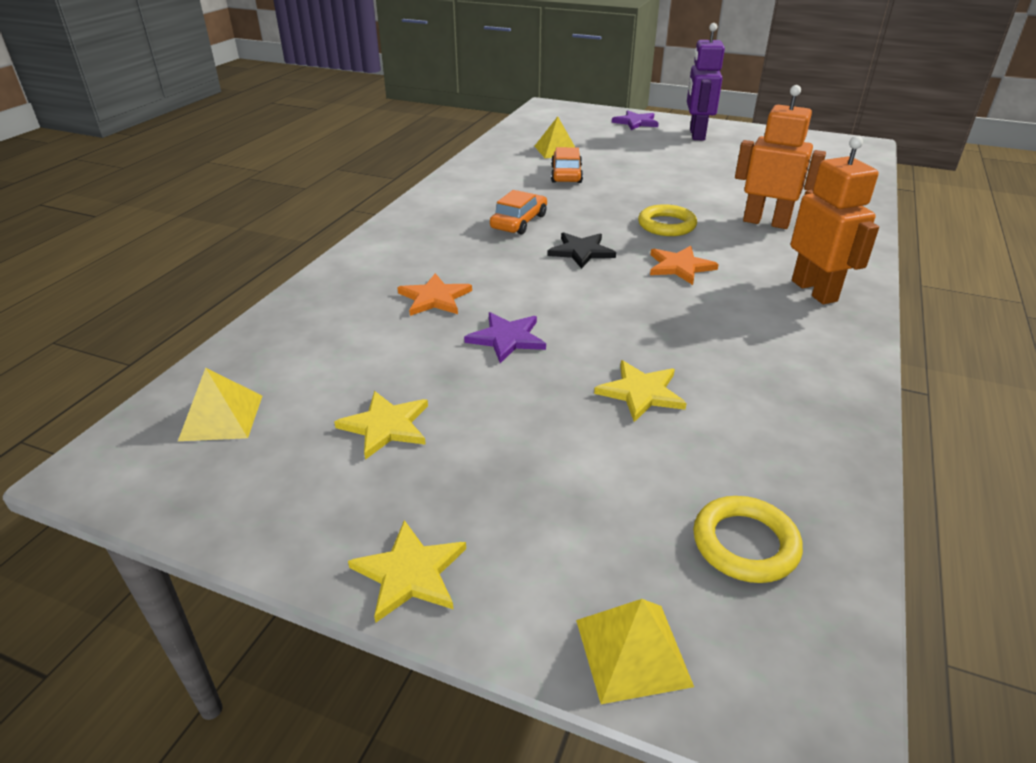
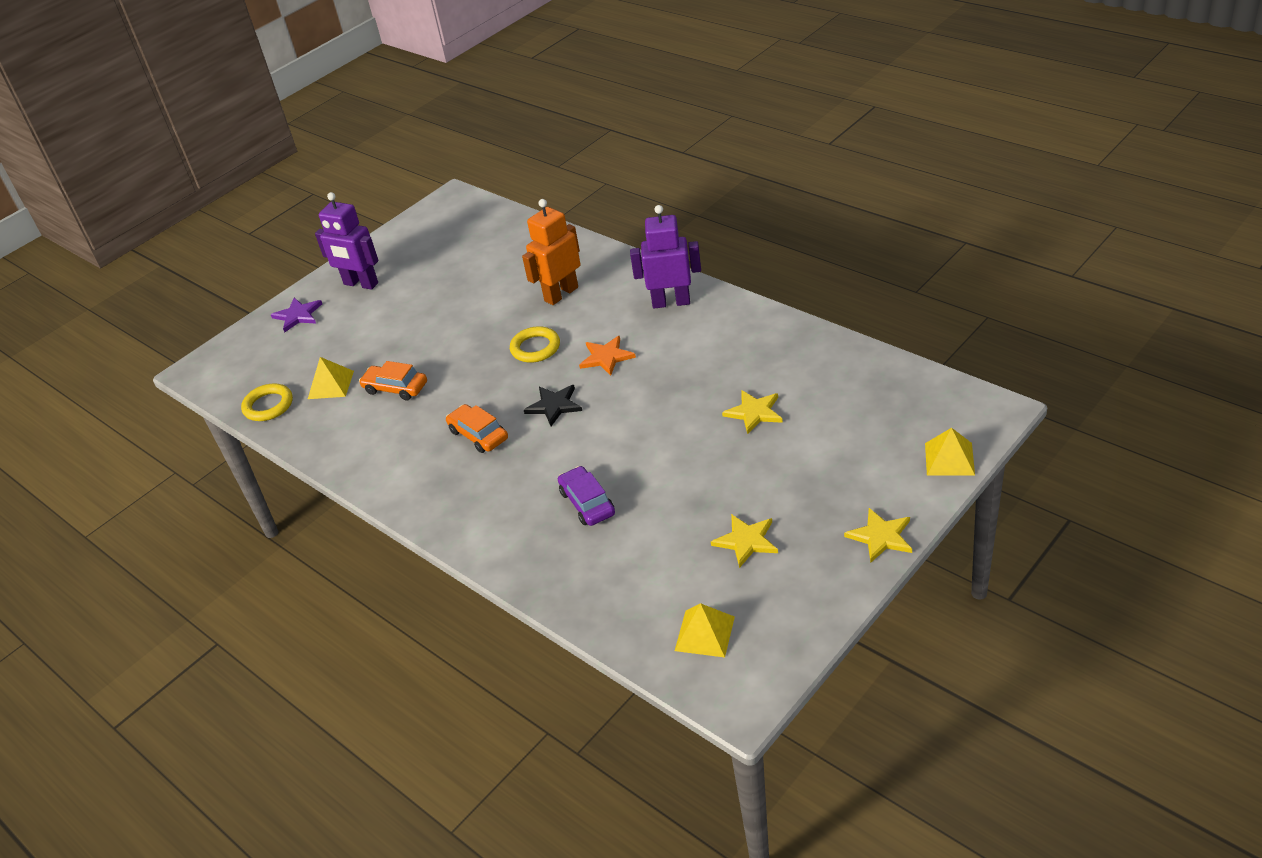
camera: 65 degrees left, 5 degrees up
orange star [397,273,472,316] -> purple car [558,466,615,526]
purple star [464,312,546,363] -> none
yellow ring [693,496,803,583] -> yellow ring moved to [241,383,293,421]
orange robot [791,136,879,304] -> purple robot [630,205,701,308]

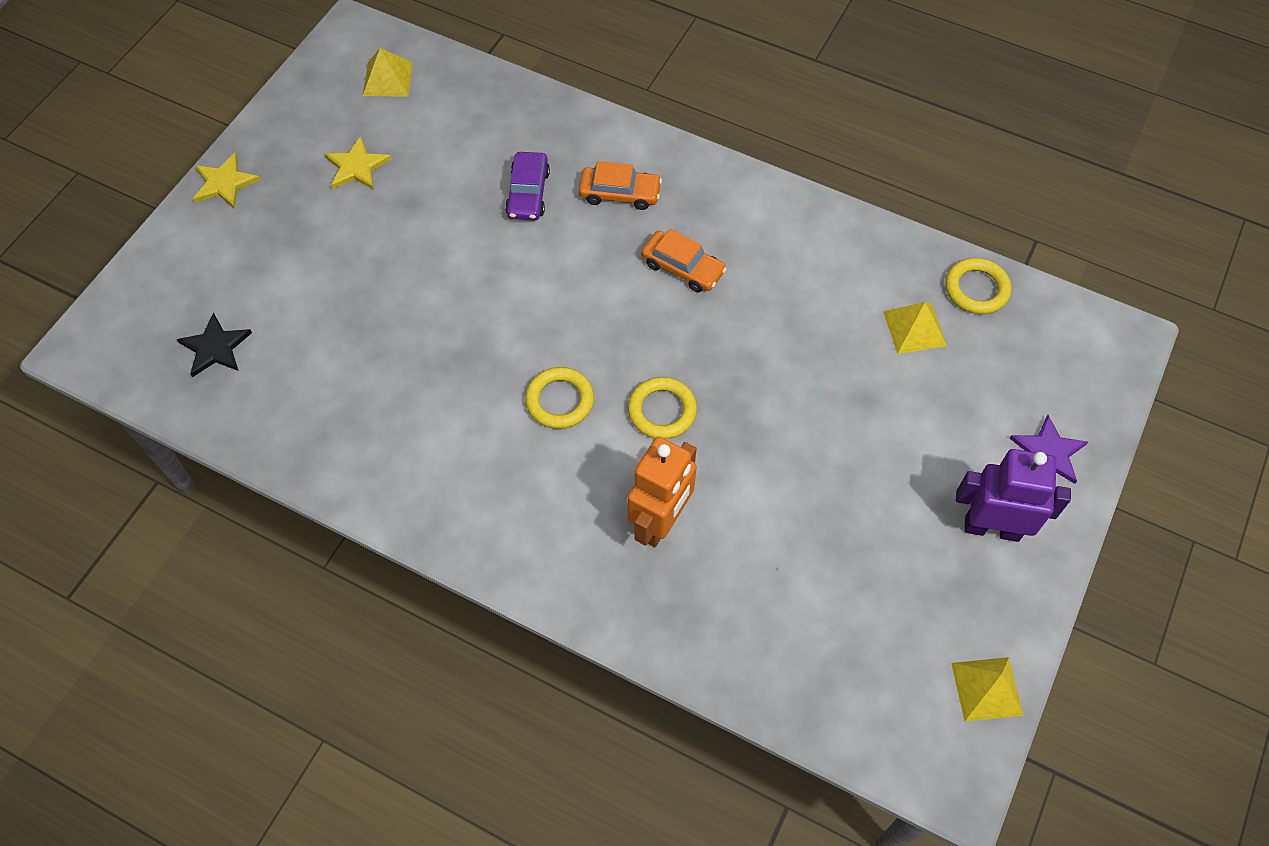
camera: 160 degrees right, 20 degrees up
orange car [359,361,427,400] -> orange car moved to [579,161,662,210]
black star [524,385,582,426] -> black star moved to [177,312,252,377]
purple car [558,466,615,526] -> purple car turned 45 degrees clockwise [505,152,550,220]
orange star [579,336,636,376] -> yellow ring [525,367,594,429]
purple robot [630,205,701,308] -> none
yellow star [722,390,783,434] -> none
yellow pyramid [925,428,975,476] -> yellow pyramid moved to [951,657,1024,722]

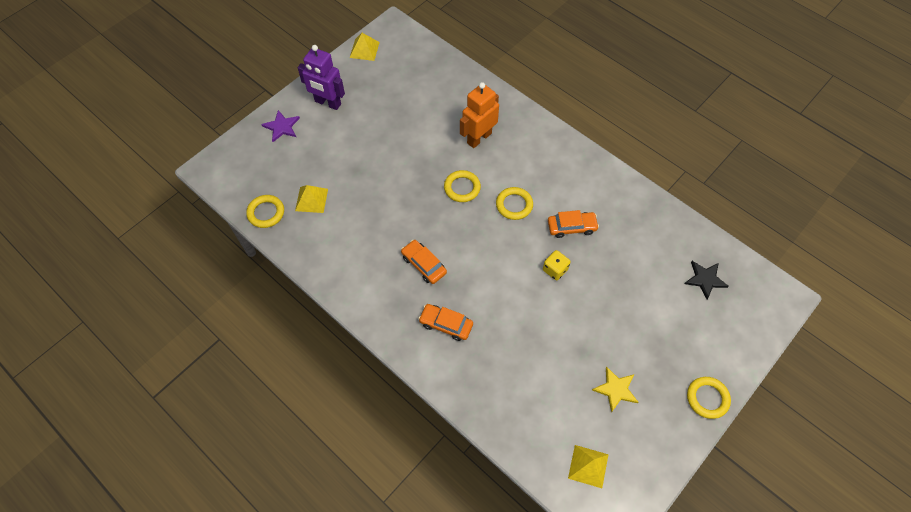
camera: 165 degrees left, 0 degrees up
yellow star [193,152,260,209] -> yellow ring [687,377,731,419]
purple car [505,152,550,220] -> none
none -> yellow dice [543,250,571,280]
none -> orange car [548,210,599,238]

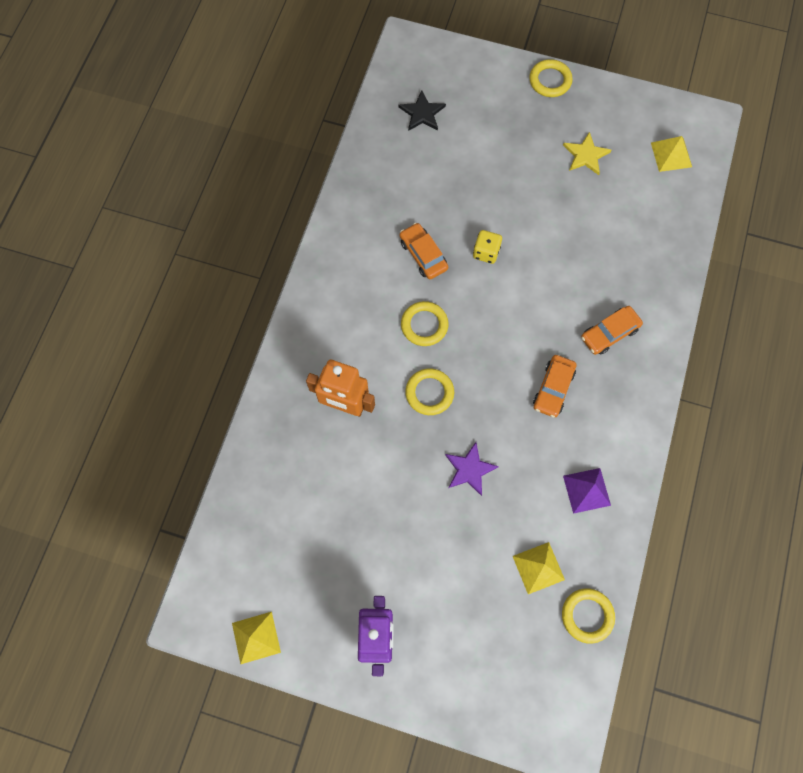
camera: 115 degrees left, 10 degrees up
purple star [261,110,300,142] -> purple star moved to [445,442,499,496]
orange car [418,304,473,341] -> orange car turned 60 degrees clockwise [581,306,643,355]
none -> purple pyramid [563,468,611,514]

